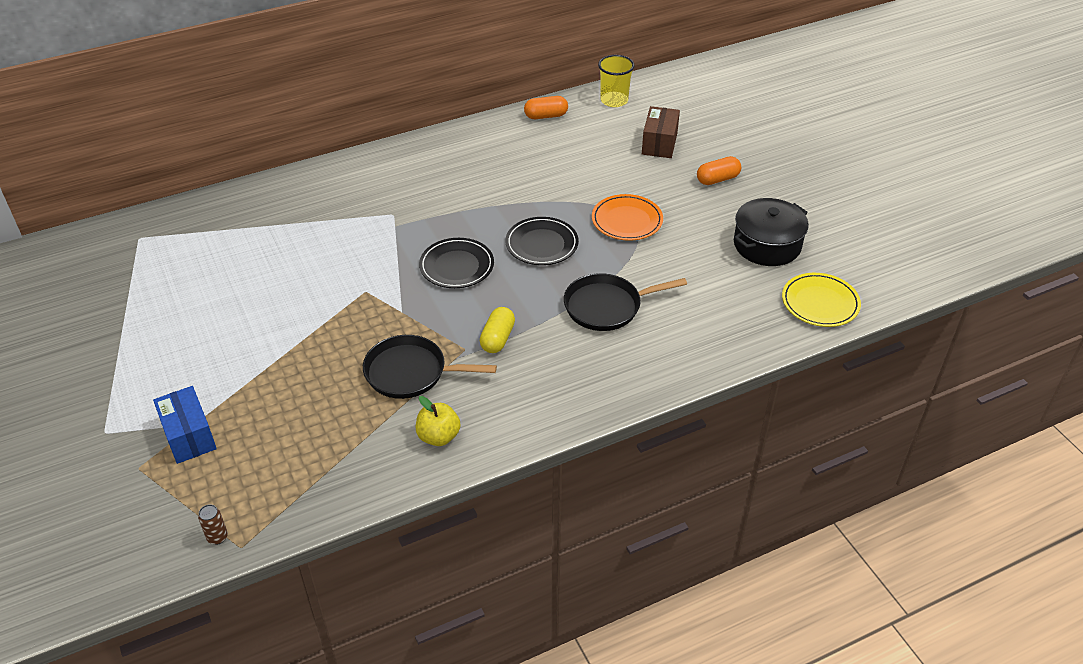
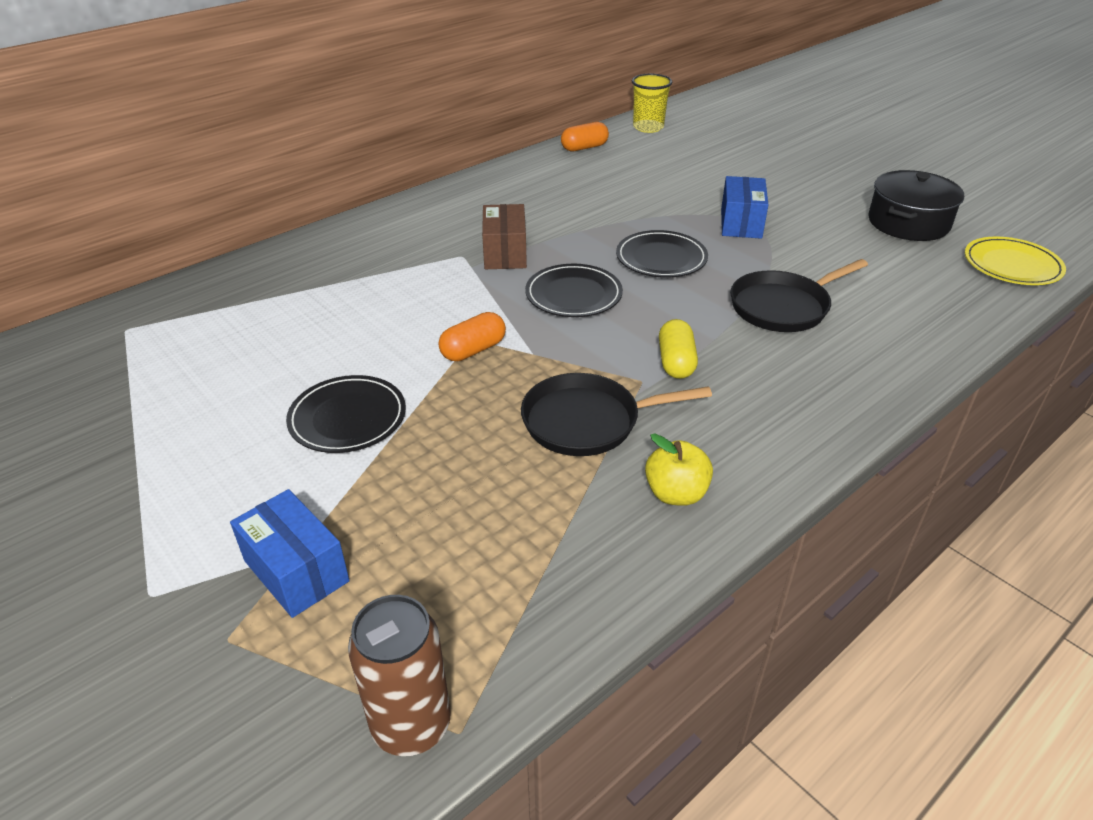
camera: 15 degrees left, 5 degrees down
brown can [198,504,228,545] -> brown can [348,595,451,756], size x2.15
orange plate [592,194,663,241] -> blue box [721,176,768,239]
brown box [642,106,680,158] -> brown box moved to [482,204,527,269]
orange capsule [697,156,741,185] -> orange capsule moved to [438,312,506,361]
none -> black plate [286,375,406,453]

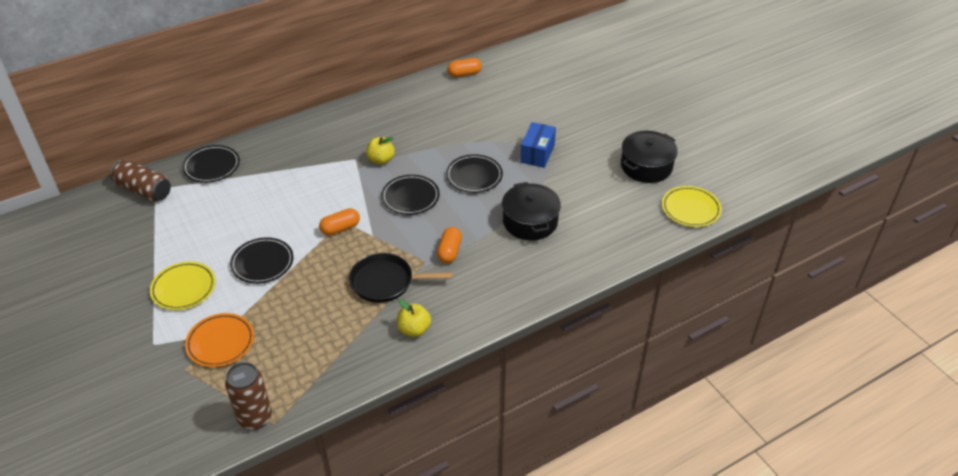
camera: 10 degrees right, 5 degrees up
blue box [230,489,350,618] -> orange plate [185,313,254,367]
brown box [482,204,527,269] -> yellow apple [366,137,395,165]
yellow cup [632,74,672,133] -> none
yellow capsule [659,319,698,379] -> orange capsule [437,227,462,263]
black pan [730,259,868,332] -> black pot [502,182,561,240]
none -> brown can [110,160,171,201]
none -> yellow plate [150,262,216,310]
none -> black plate [182,145,240,183]

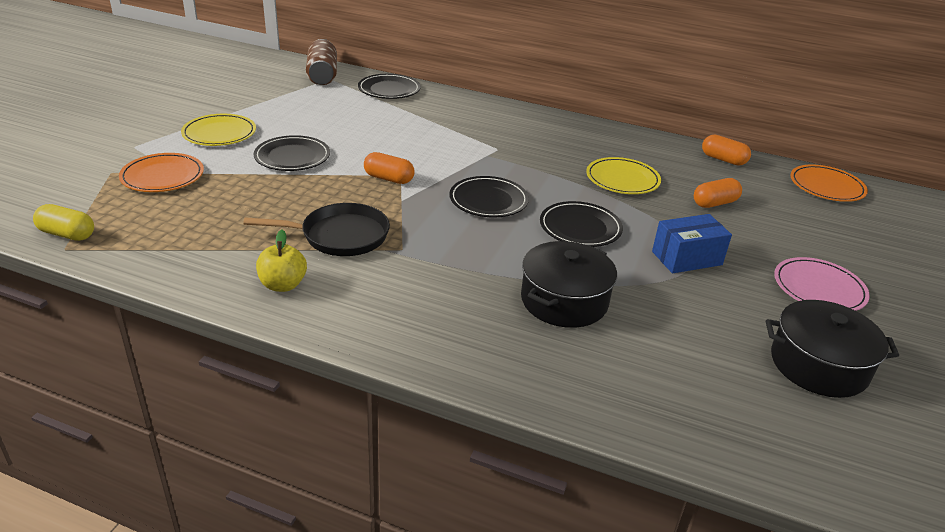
camera: 50 degrees right, 10 degrees down
brown can [225,362,272,430] -> yellow capsule [33,204,94,241]
black pan [349,253,453,303] -> black pan turned 120 degrees clockwise [244,203,390,256]
yellow apple [366,137,395,165] -> none
orange capsule [437,227,462,263] -> orange capsule moved to [694,178,742,208]
yellow plate [662,186,722,227] -> yellow plate moved to [586,157,661,194]
none -> pink plate [774,257,870,311]
none -> orange plate [790,164,868,202]

